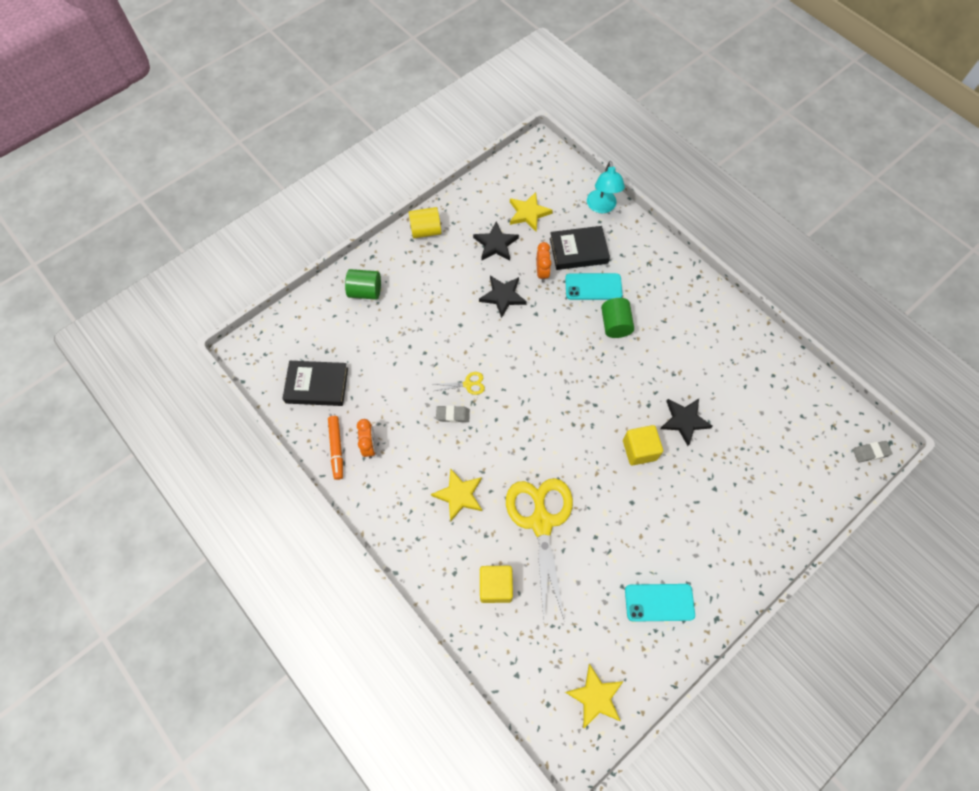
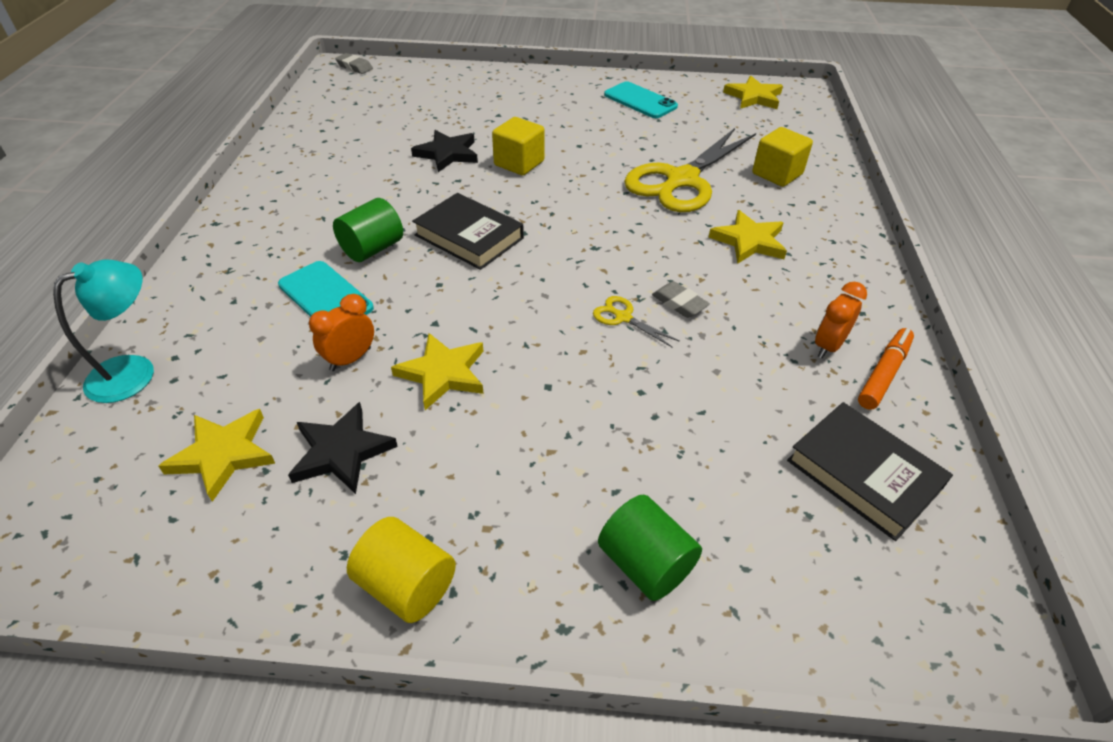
camera: 135 degrees left, 20 degrees down
black star [479,276,527,318] -> yellow star [391,333,484,410]
black book [550,226,610,270] -> black book moved to [412,193,524,270]

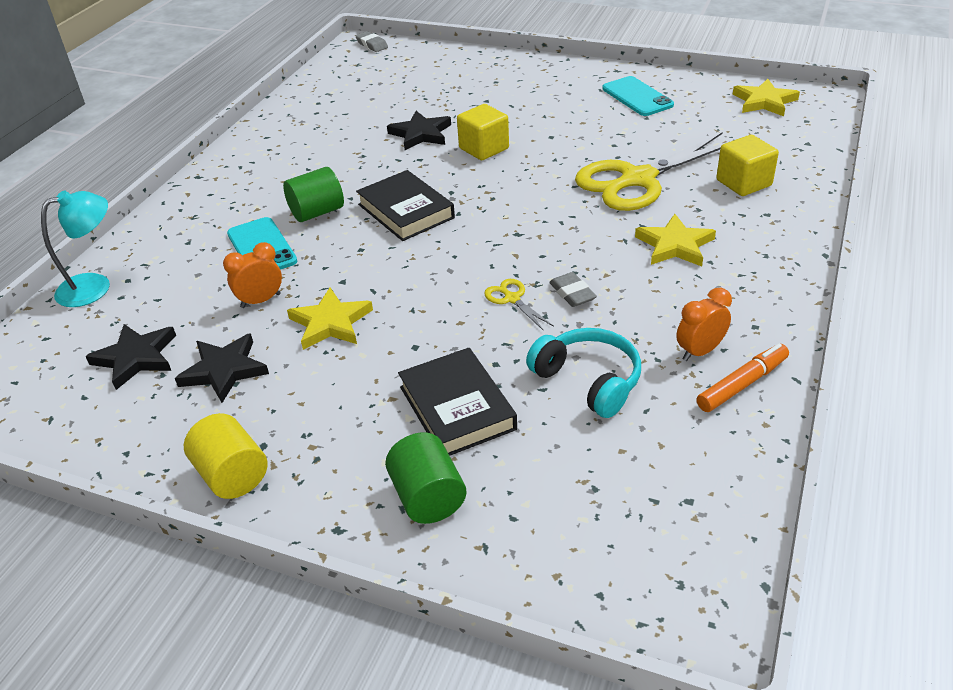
camera: 20 degrees right, 5 degrees down
yellow star [158,409,275,502] -> black star [85,324,176,390]
black book [787,402,953,541] -> black book moved to [398,348,517,456]
none -> turquoise headphones [526,328,641,418]

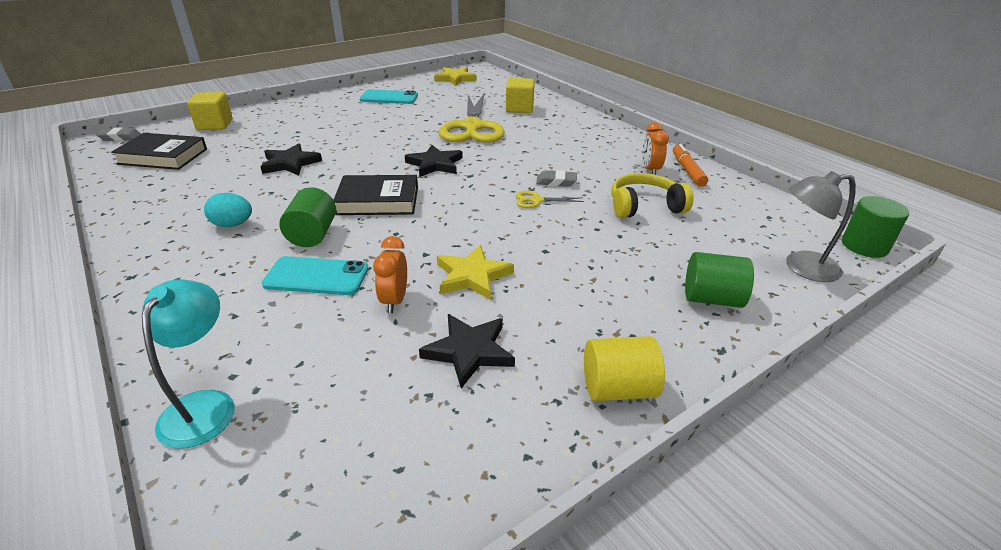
camera: 60 degrees left, 5 degrees down
black star [85,324,176,390] -> black star moved to [405,145,463,177]
black book [398,348,517,456] -> black book moved to [111,133,207,170]
yellow cube [457,104,509,160] -> yellow cube moved to [187,92,233,130]
turquoise headphones [526,328,641,418] -> yellow headphones [611,173,694,218]
yellow star [635,214,716,266] -> none
none -> turquoise egg [204,193,252,227]
none -> grey lamp [786,171,856,282]
none -> green cylinder [842,196,909,258]

